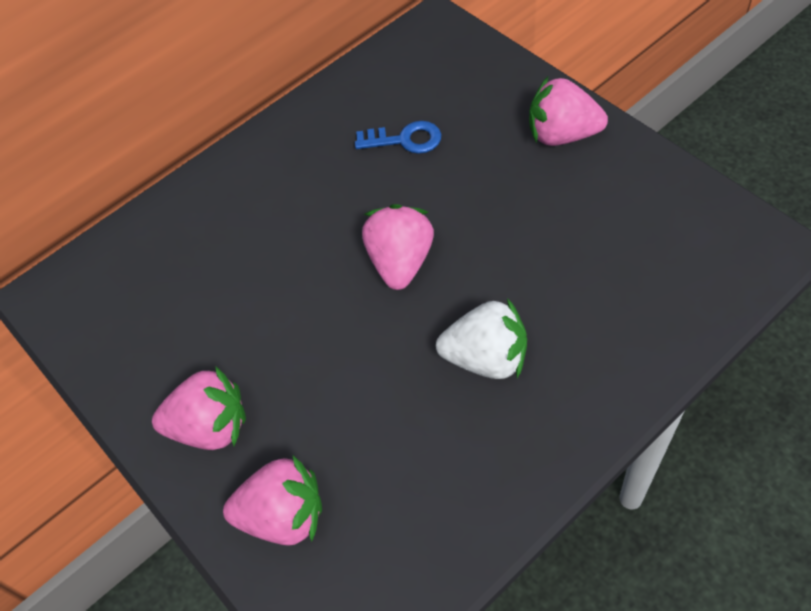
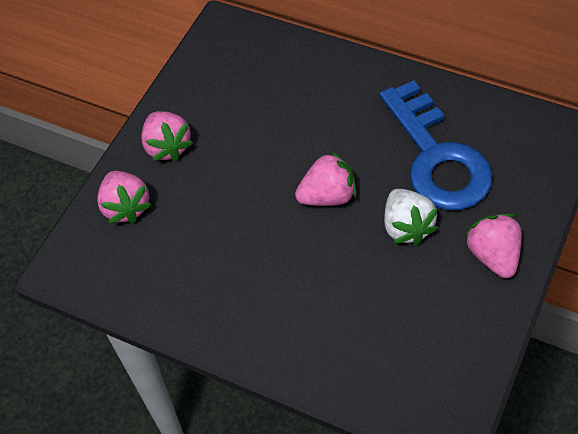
camera: 65 degrees right, 0 degrees up
blue key [355,121,441,154] -> blue key [380,80,493,210], size x2.40
white strawberry [436,298,527,379] -> white strawberry moved to [384,189,438,246]

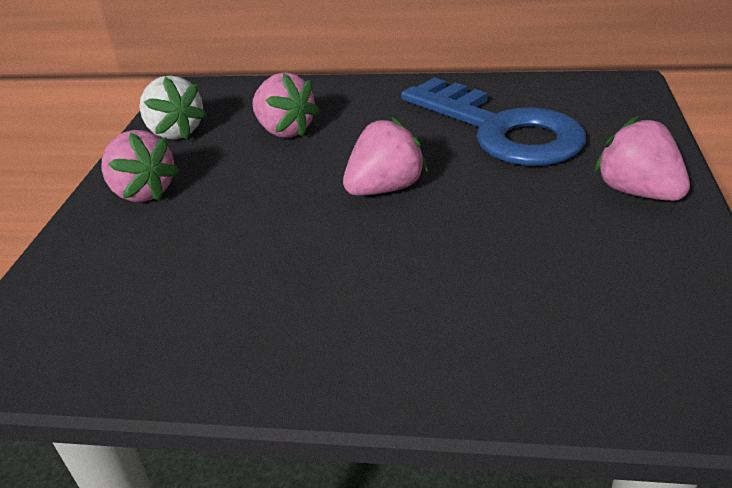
camera: 20 degrees left, 20 degrees down
pink strawberry [97,171,152,224] -> pink strawberry moved to [252,72,320,138]
white strawberry [384,189,438,246] -> white strawberry moved to [139,75,207,140]

